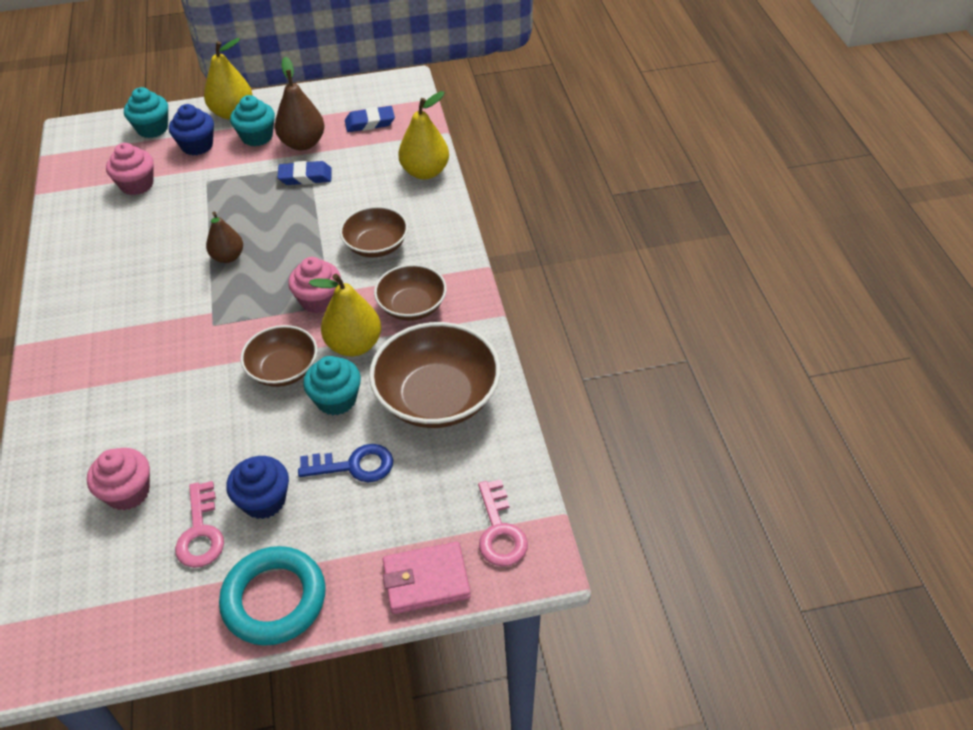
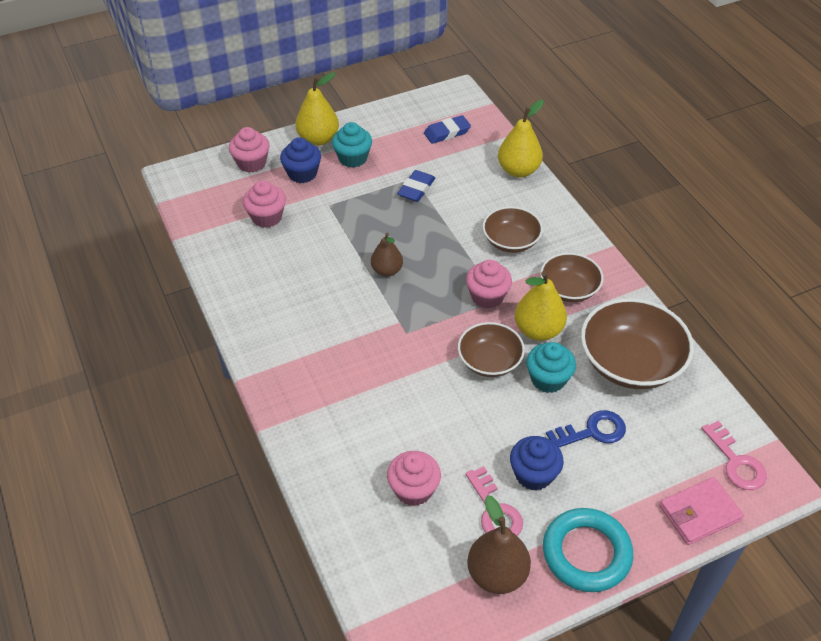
camera: 15 degrees left, 0 degrees up
turquoise cupcake [124,87,168,138] -> pink cupcake [229,127,269,173]
brown pear [275,57,325,150] -> brown pear moved to [467,495,531,594]
blue eraser [278,161,332,185] -> blue eraser turned 45 degrees counterclockwise [397,170,435,202]

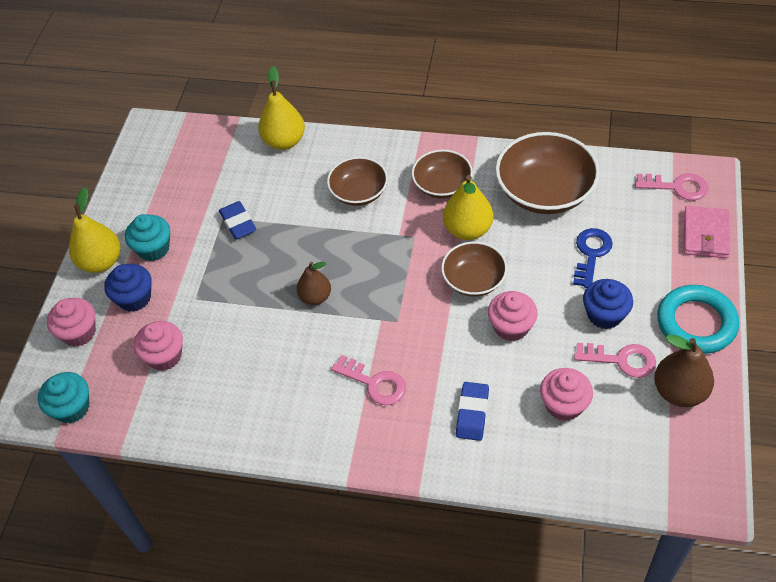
camera: 50 degrees left, 5 degrees up
blue eraser [424,115,471,144] -> blue eraser moved to [456,382,489,441]
pink cupcake [466,260,512,309] -> pink cupcake moved to [488,291,538,341]
turquoise cupcake [526,342,576,393] -> turquoise cupcake moved to [38,372,89,423]
none -> pink key [331,355,406,405]

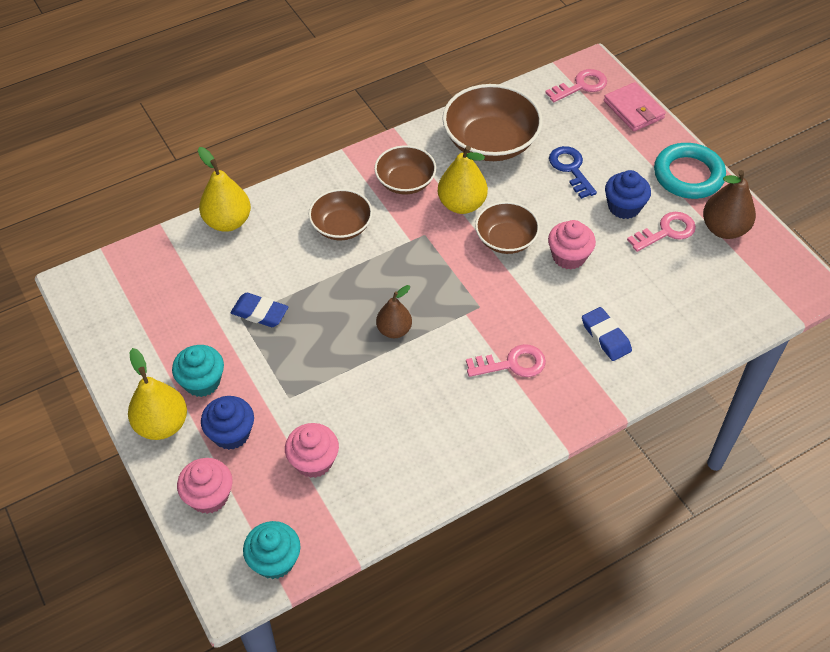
camera: 45 degrees left, 0 degrees up
pink cupcake [540,368,593,421] -> none

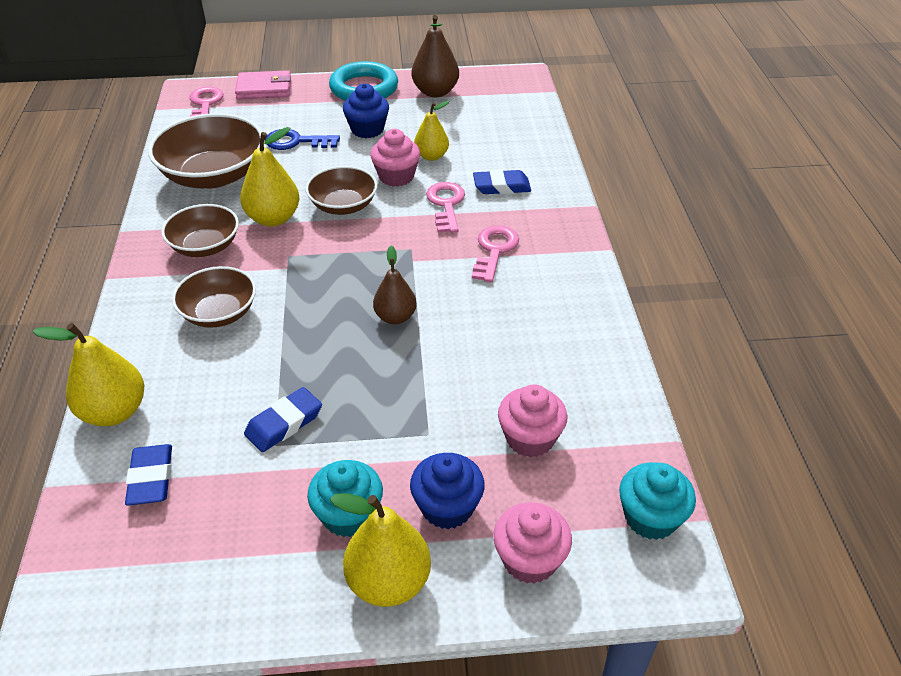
camera: 65 degrees left, 10 degrees down
pink key [627,212,696,252] -> pink key moved to [426,182,465,233]
none -> blue eraser [125,444,172,506]
none -> yellow pear [414,101,450,161]

